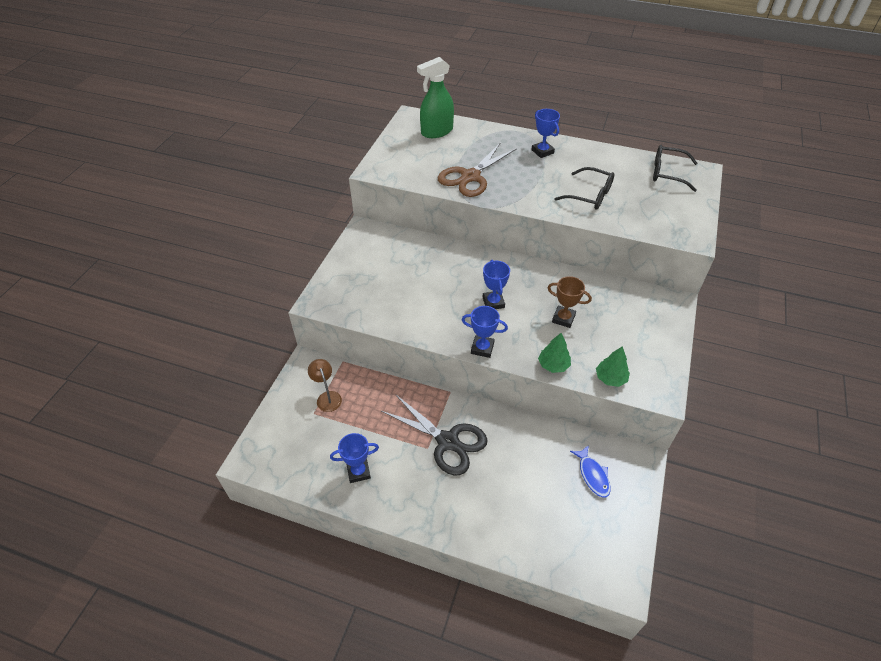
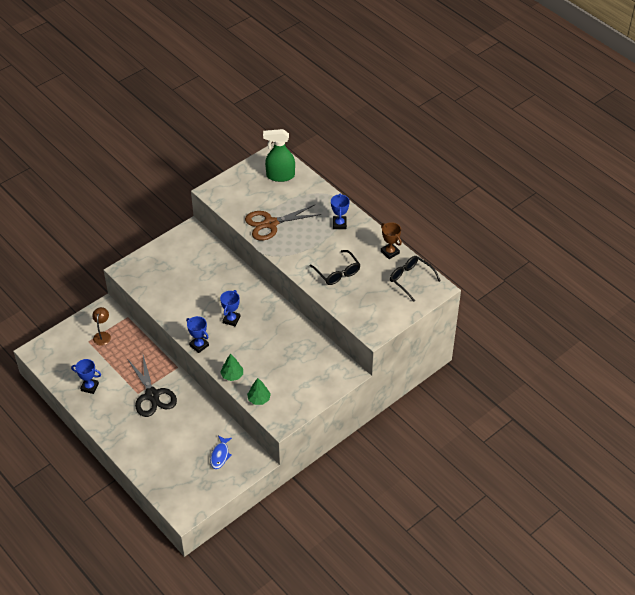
camera: 30 degrees right, 0 degrees up
brown trophy [548,276,592,328] -> brown trophy moved to [381,222,402,259]

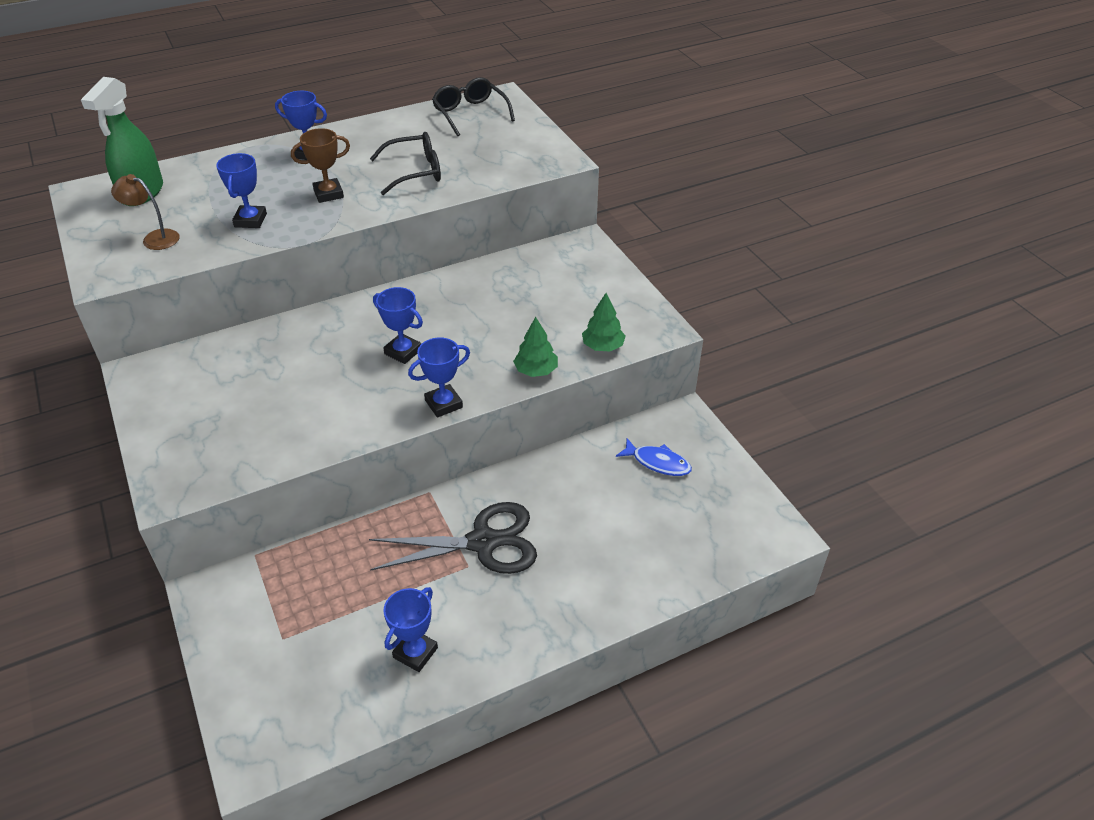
camera: 75 degrees left, 5 degrees down
brown lamp [92,307,111,346] -> brown lamp moved to [111,174,180,250]
brown scissors [245,204,322,241] -> blue trophy [216,153,267,228]
brown trophy [381,222,402,259] -> brown trophy moved to [291,128,350,203]
black glasses [390,256,441,302] -> black glasses turned 90 degrees clockwise [432,77,515,137]

